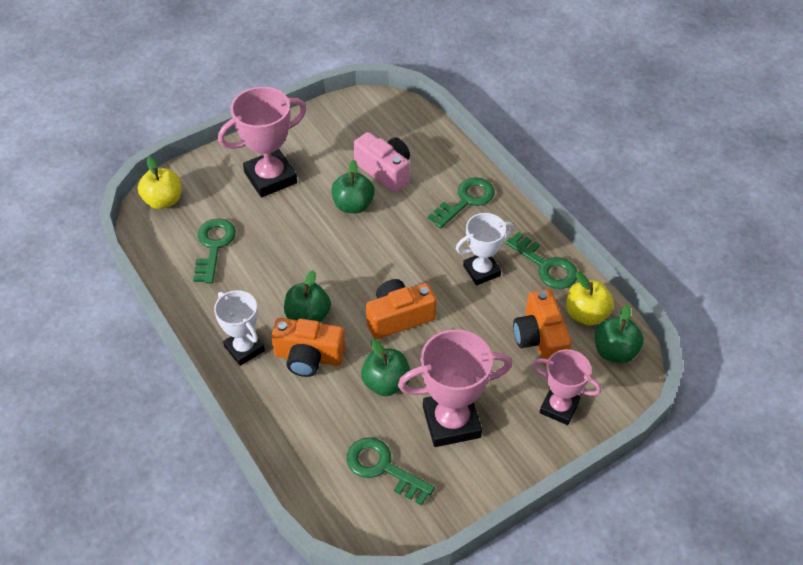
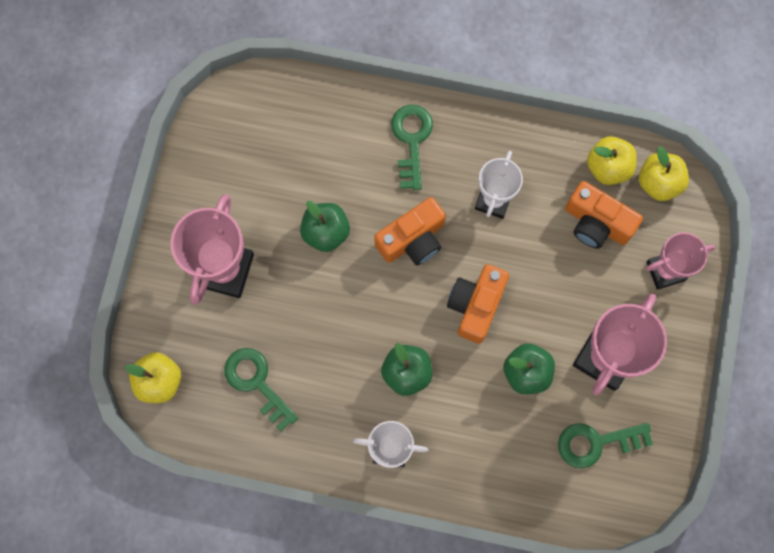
camera: 45 degrees left, 25 degrees up
orange camera [271,318,345,377] -> orange camera moved to [374,197,446,265]
pink camera [353,132,410,192] -> none
green key [505,232,577,289] -> none
green apple [595,305,644,363] -> yellow apple [639,146,689,201]

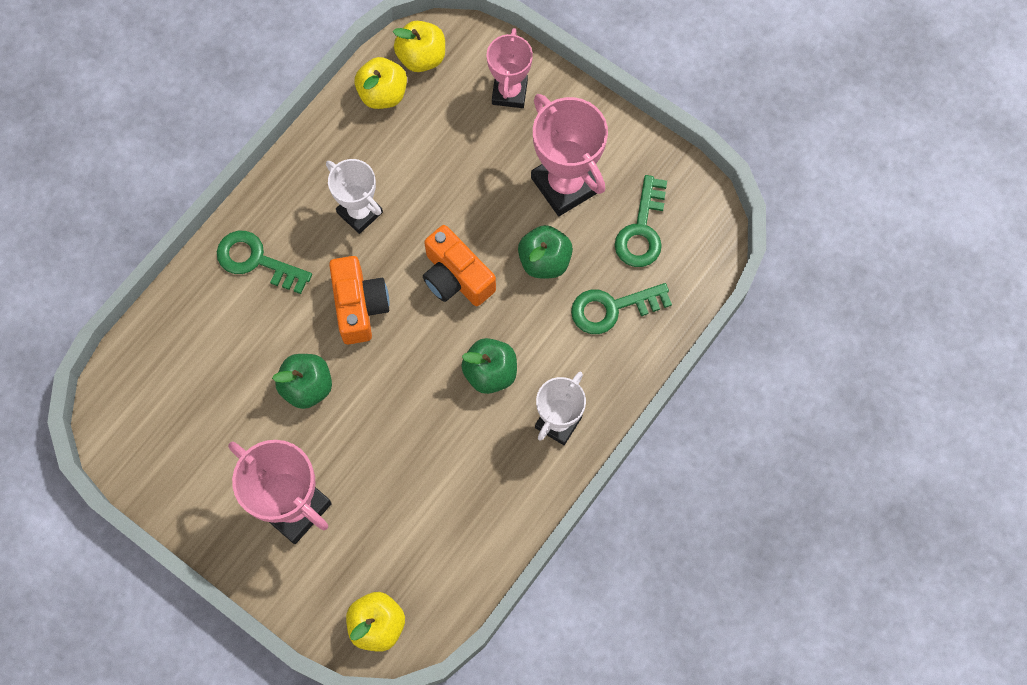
camera: 65 degrees left, 5 degrees down
green key [224,348,298,432] -> green key moved to [571,283,672,334]
orange camera [565,181,643,249] -> none

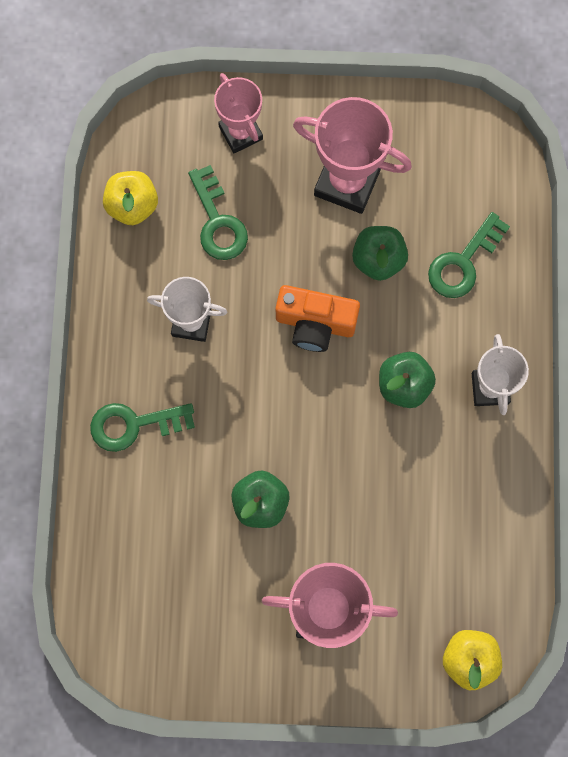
camera: 35 degrees left, 5 degrees up
orange camera [329,256,390,344] -> none
yellow apple [393,21,445,72] -> none
green key [615,175,667,267] -> green key moved to [188,165,248,260]

